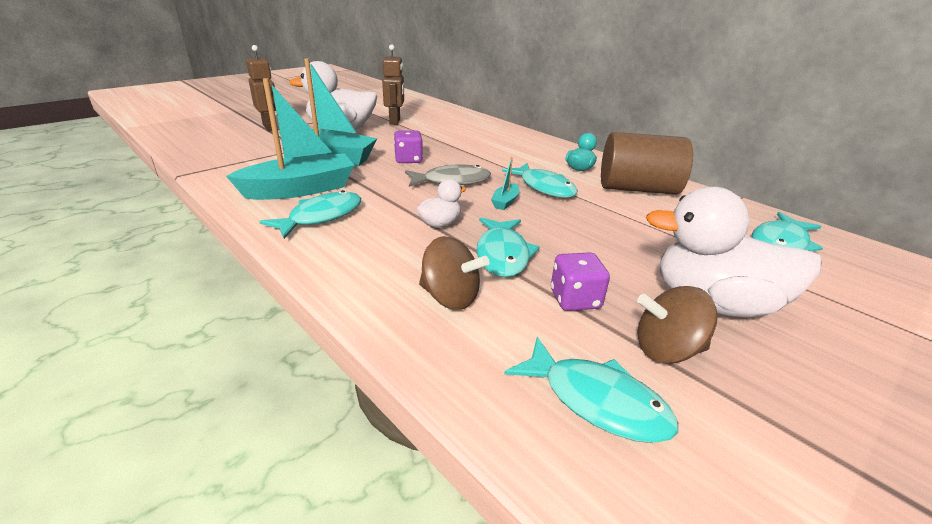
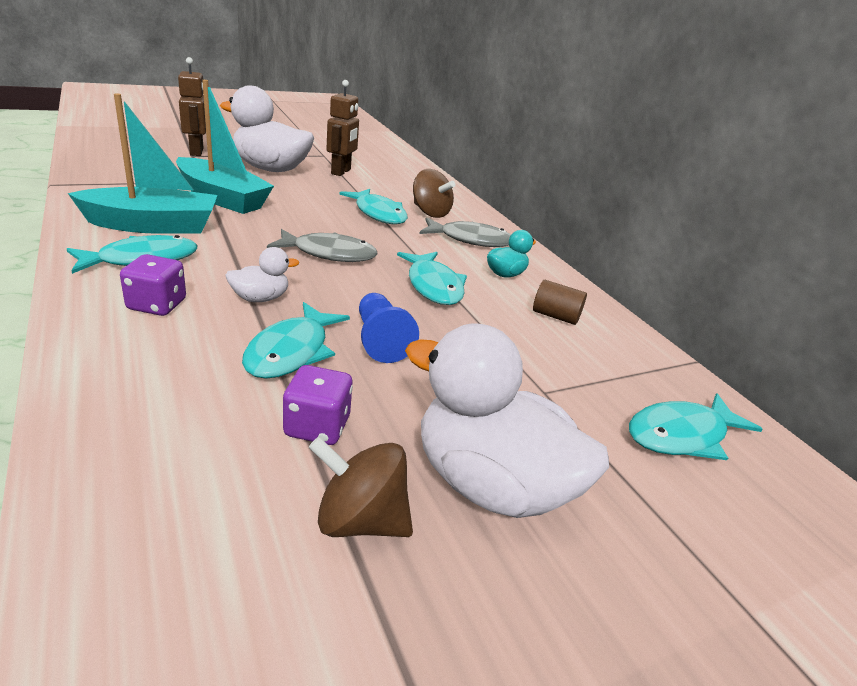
camera: 15 degrees right, 0 degrees up
purple dice [394,130,423,163] -> purple dice moved to [120,254,186,316]
brown spinning top [419,236,489,310] -> brown spinning top moved to [413,169,455,218]
turquoise boat [491,157,519,210] -> none
turquoise fish [504,337,678,443] -> turquoise fish moved to [339,189,408,224]
brown cylinder [601,132,693,195] -> brown cylinder [533,280,587,325], size x0.45
none -> blue pawn [359,293,419,363]
none -> grey fish [420,218,511,247]

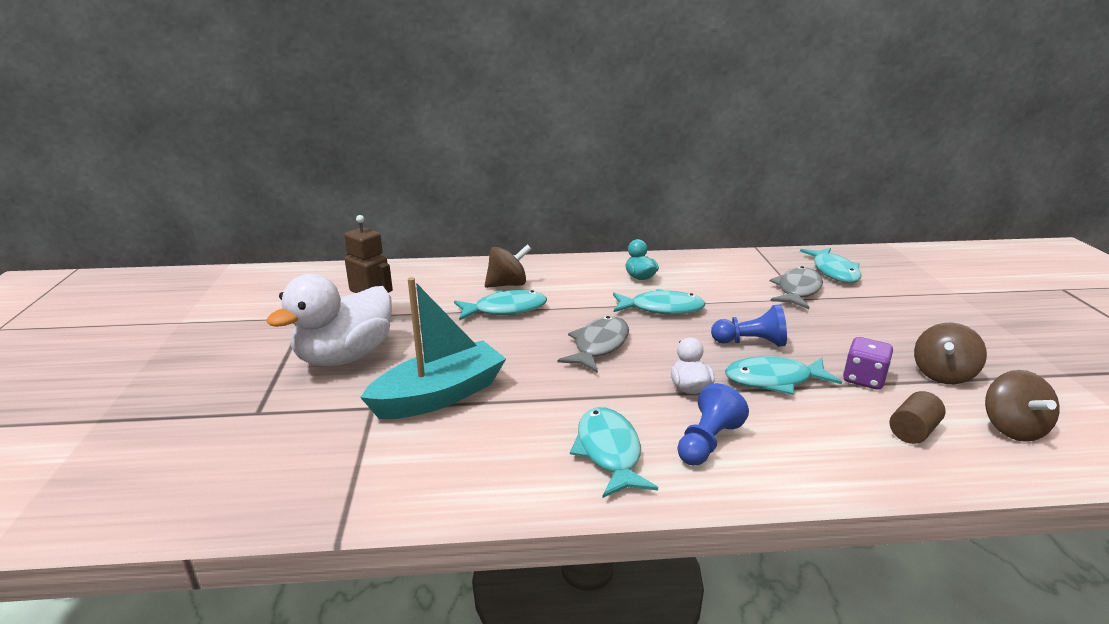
camera: 65 degrees left, 5 degrees down
turquoise boat [68,93,217,234] -> none
purple dice [120,254,186,316] -> blue pawn [677,383,749,466]
brown robot [178,57,206,156] -> none
turquoise fish [242,302,350,379] -> turquoise fish turned 135 degrees clockwise [725,356,842,395]
white duck [405,324,609,518] -> none
grey fish [420,218,511,247] -> grey fish moved to [770,266,823,309]
brown cylinder [533,280,587,325] -> brown cylinder moved to [890,391,946,444]
none -> brown spinning top [985,370,1060,442]

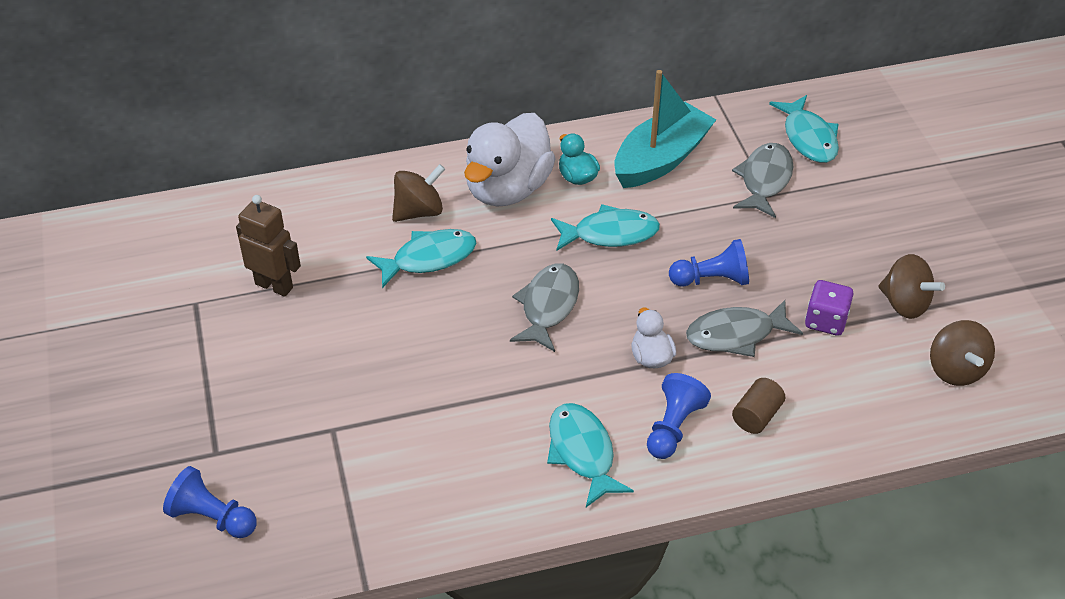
camera: 10 degrees left, 20 degrees up
white duck [266,274,392,366] -> white duck moved to [464,113,556,206]
turquoise boat [360,277,506,419] -> turquoise boat moved to [614,70,716,188]
turquoise fish [725,356,842,395] -> grey fish [686,300,803,357]
brown cylinder [890,391,946,444] -> brown cylinder moved to [732,378,785,434]
brown spinning top [914,323,987,384] -> brown spinning top turned 75 degrees counterclockwise [878,254,945,319]
none -> blue pawn [163,466,256,538]

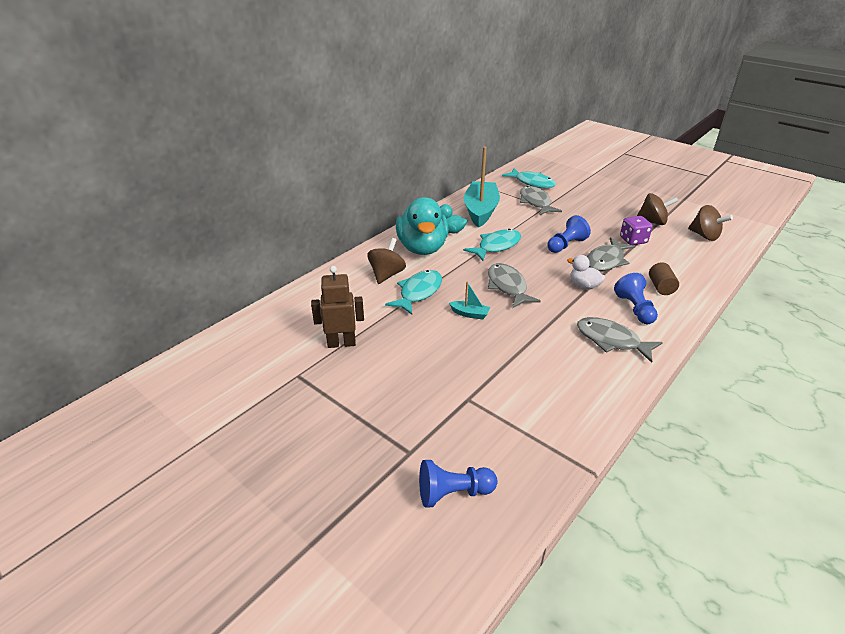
camera: 35 degrees left, 10 degrees down
white duck [464,113,556,206] -> turquoise duck [396,197,449,255]
turquoise fish [547,403,634,507] -> grey fish [577,317,663,363]
none -> turquoise boat [449,282,490,319]

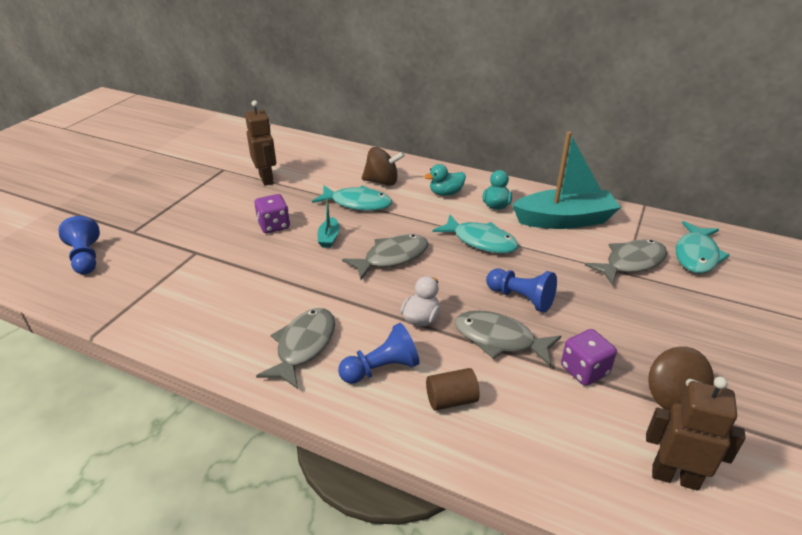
camera: 75 degrees right, 0 degrees up
turquoise duck [396,197,449,255] -> turquoise duck [424,164,466,196], size x0.47
brown spinning top [688,205,733,241] -> brown robot [646,377,746,491]
none -> purple dice [254,194,290,233]

